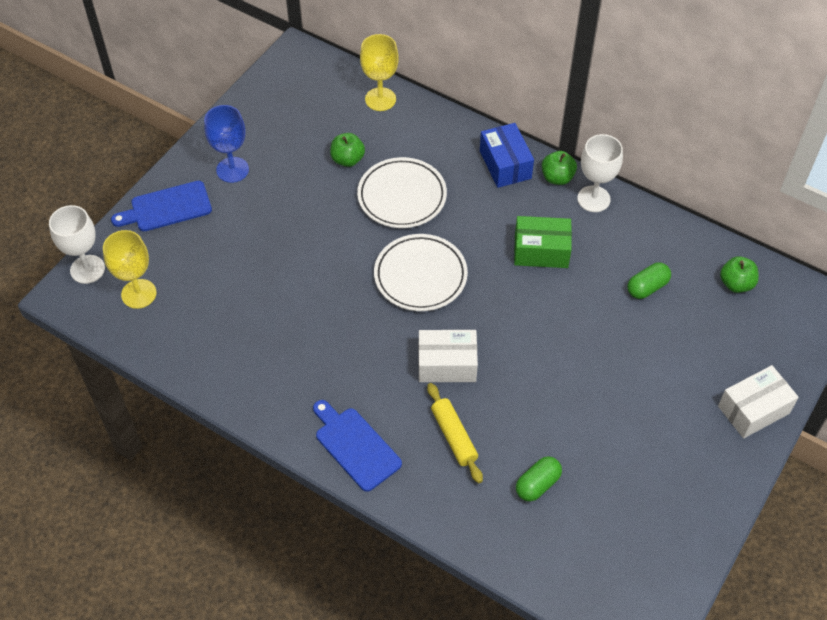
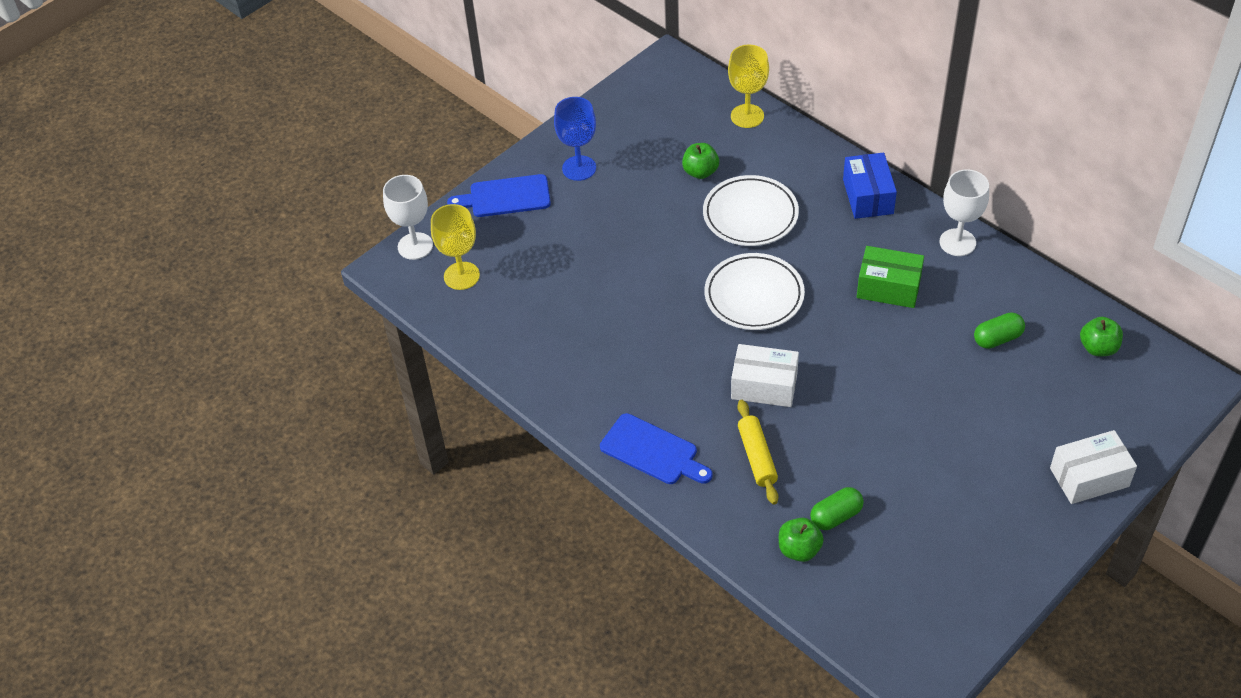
camera: 15 degrees right, 5 degrees down
blue cutting board [313,400,402,492] -> blue cutting board turned 150 degrees clockwise [600,413,713,484]
green apple [542,151,577,185] -> green apple moved to [779,518,824,562]

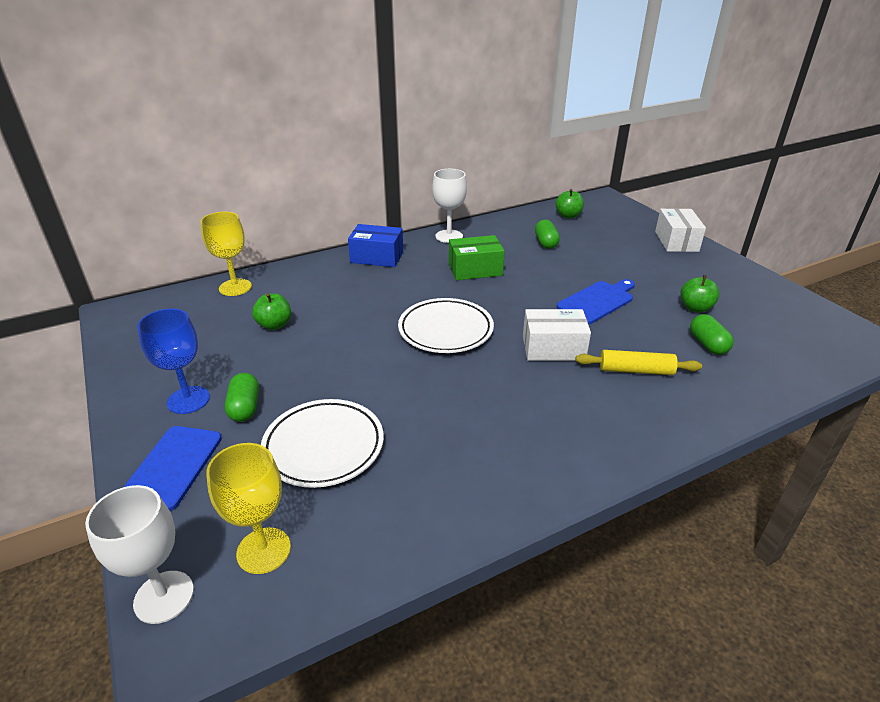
camera: 75 degrees left, 15 degrees down
blue cutting board [600,413,713,484] -> blue cutting board moved to [557,279,635,324]
white plate [703,175,799,246] -> white plate moved to [261,399,384,488]
white box [731,344,799,407] -> white box turned 60 degrees clockwise [523,309,591,361]
green apple [779,518,824,562] -> green apple moved to [680,275,720,313]
green box [857,246,924,308] -> green box turned 45 degrees clockwise [449,235,505,280]
none -> green capsule [225,373,259,422]

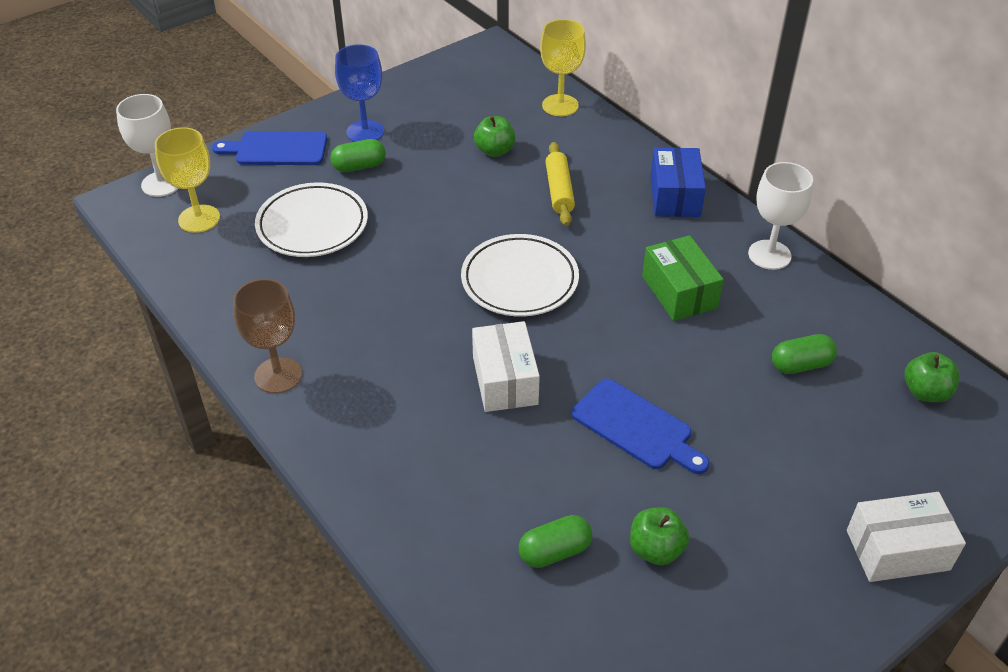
camera: 80 degrees right, 10 degrees up
yellow rolling pin [576,350,702,375] -> yellow rolling pin moved to [545,142,575,226]
none -> brown goblet [233,279,302,394]

